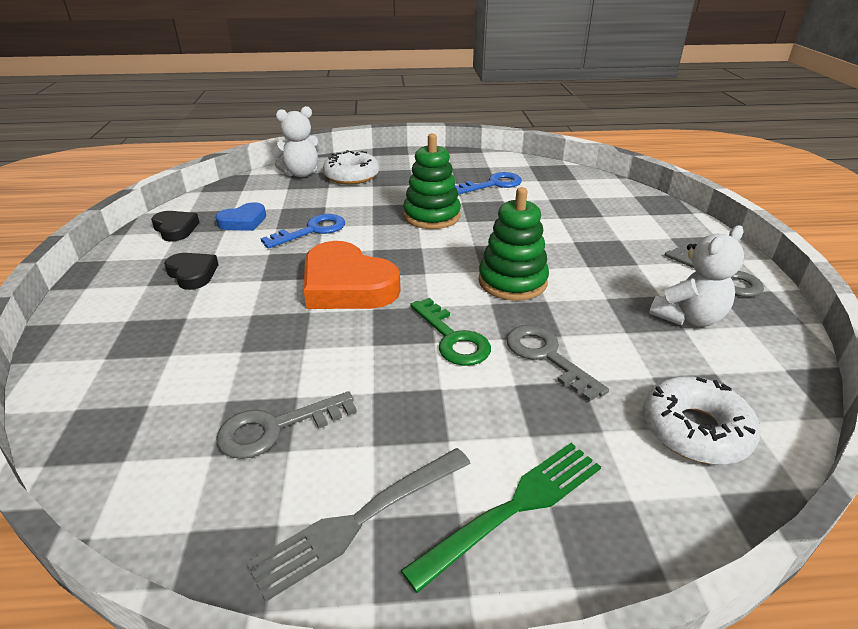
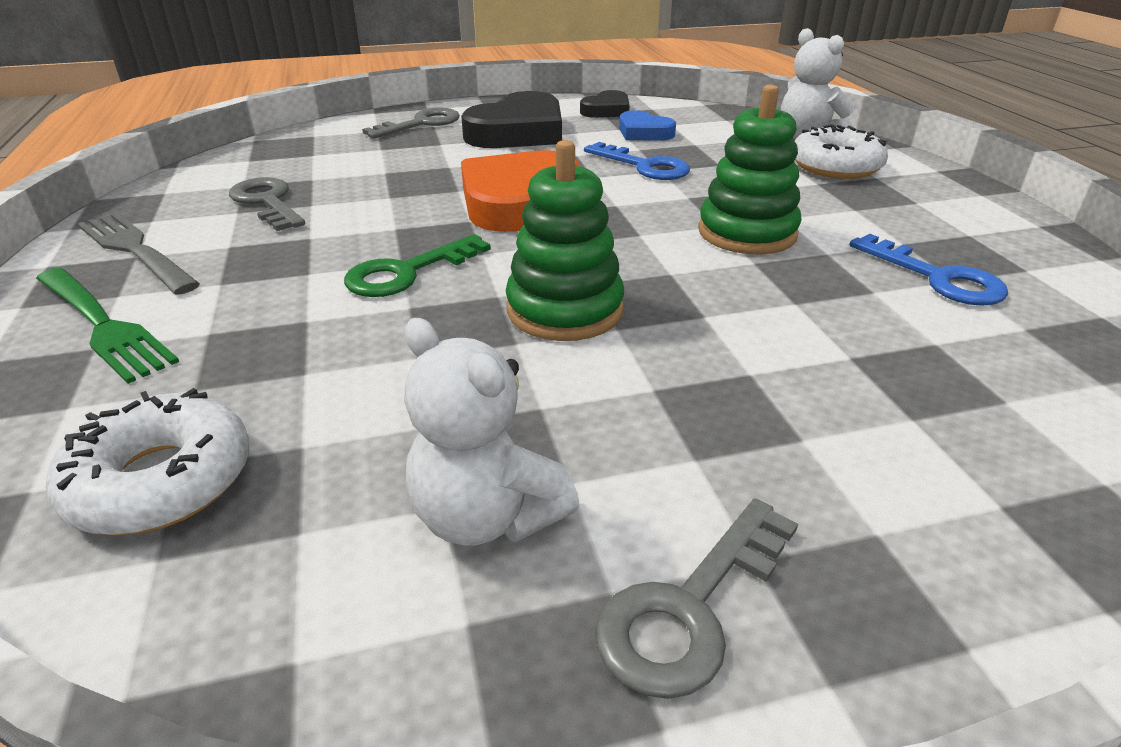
camera: 80 degrees right, 0 degrees up
black heart [164,253,219,290] -> black heart [461,91,562,148], size x1.85
grey key [506,325,609,402] -> grey key moved to [362,107,460,139]

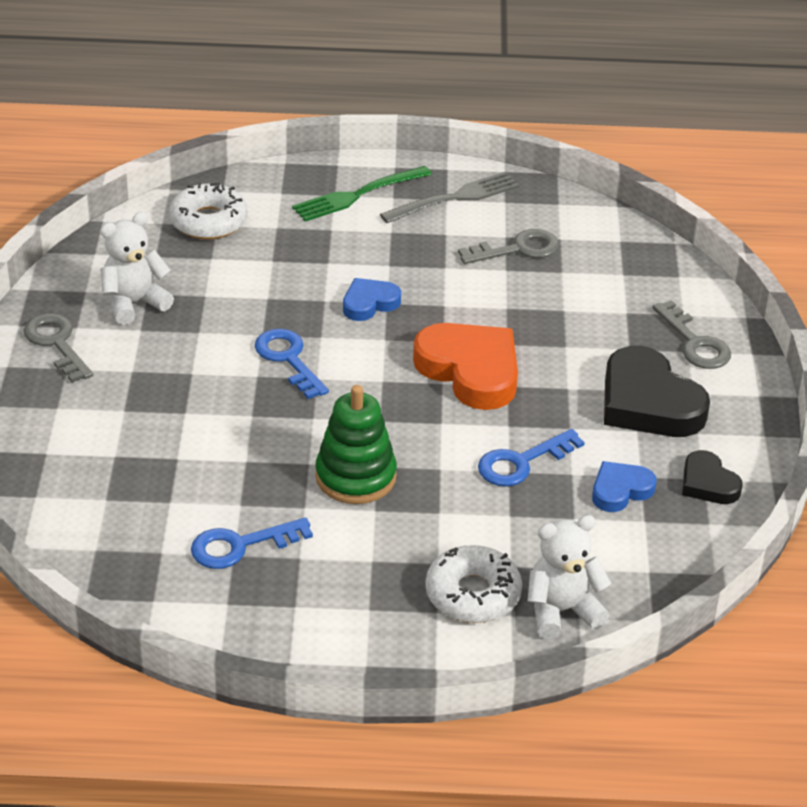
camera: 105 degrees right, 5 degrees up
green key [344,234,491,297] -> blue heart [343,278,401,321]
green stacking toy [506,140,624,341] -> blue key [254,329,329,399]

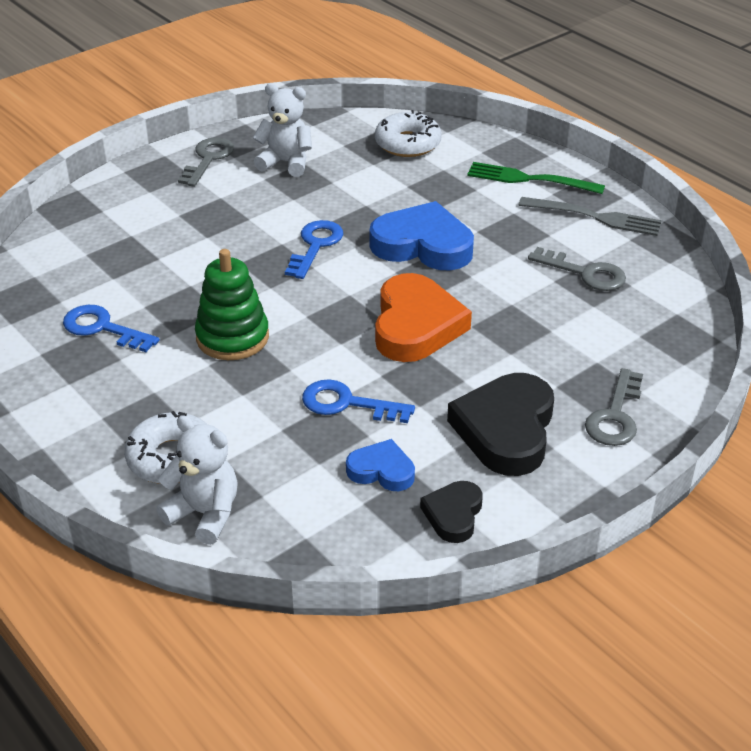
camera: 50 degrees right, 0 degrees up
blue heart [343,278,401,321] -> blue heart [369,201,474,271], size x1.85

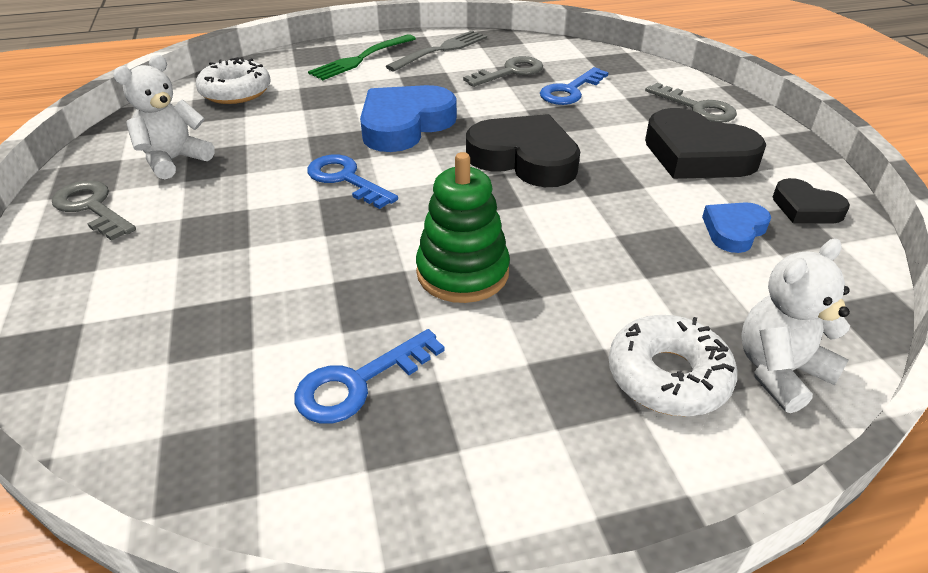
camera: 65 degrees left, 0 degrees up
blue key [302,379,415,423] -> blue key moved to [540,67,609,105]
orange heart [375,273,472,362] -> black heart [466,114,580,187]

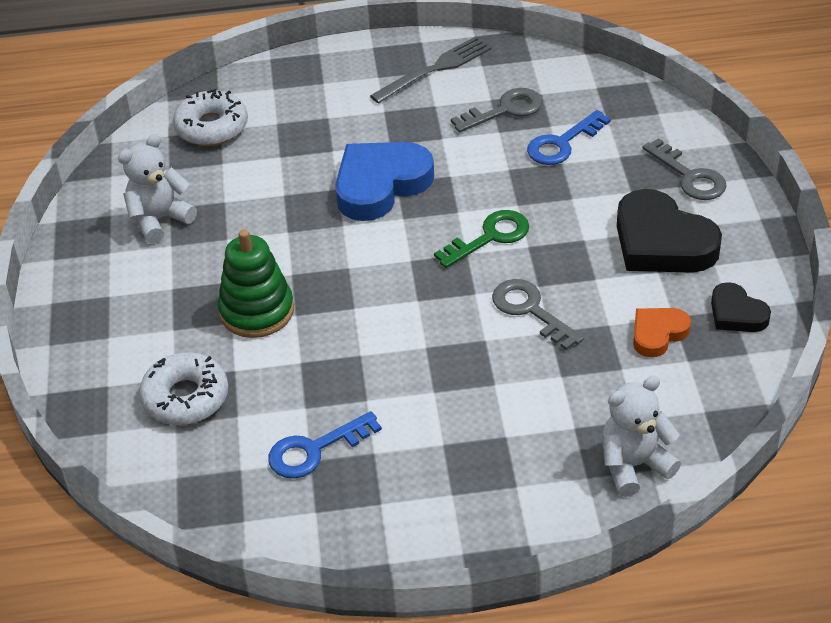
camera: 10 degrees right, 5 degrees up
grey key [52,181,136,241] -> grey key moved to [492,279,584,351]
blue key [307,155,398,209] -> none
green fork [308,34,416,80] -> none
green stacking toy [416,152,510,303] -> green stacking toy moved to [218,229,294,338]
black heart [466,114,580,187] -> green key [434,210,529,268]
white donut [609,315,737,416] -> white donut moved to [139,352,228,425]
blue heart [702,202,771,253] -> orange heart [633,308,691,357]

